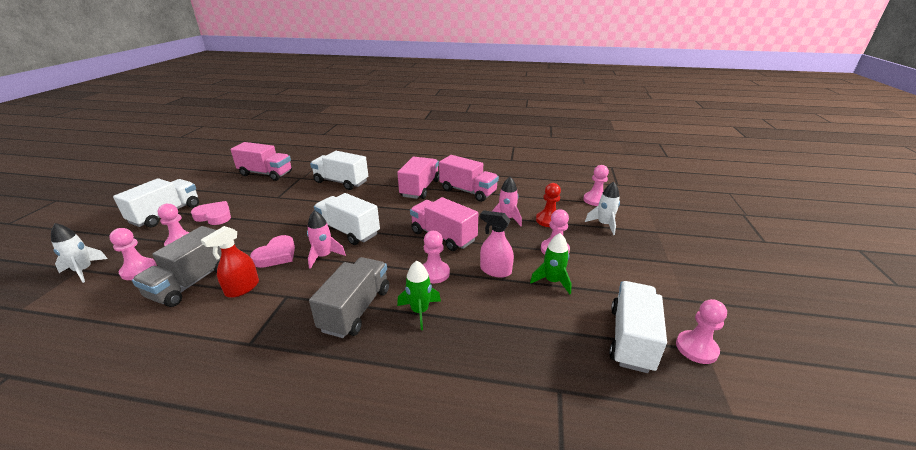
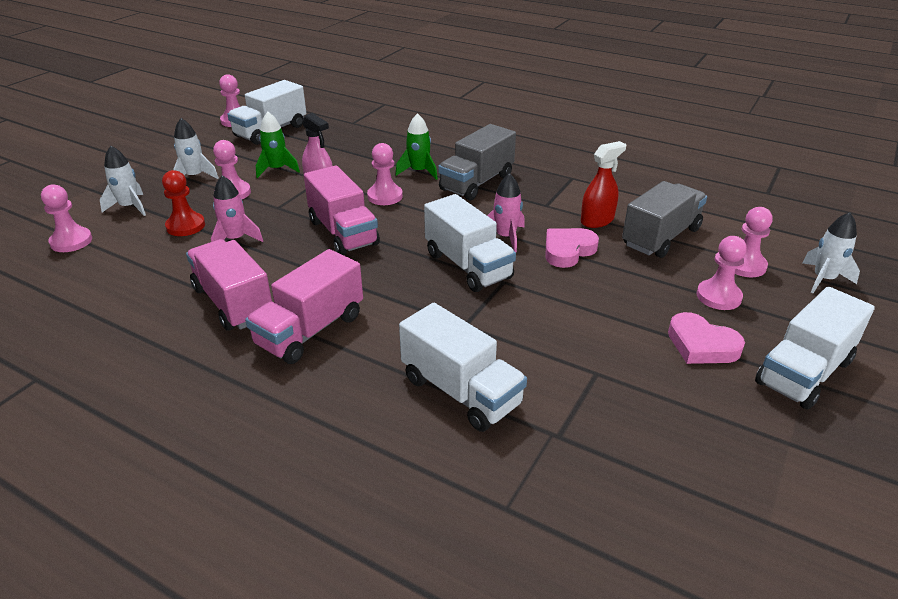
camera: 160 degrees left, 5 degrees up
pink truck [230,142,292,181] -> none
none -> white rocket [173,118,219,179]

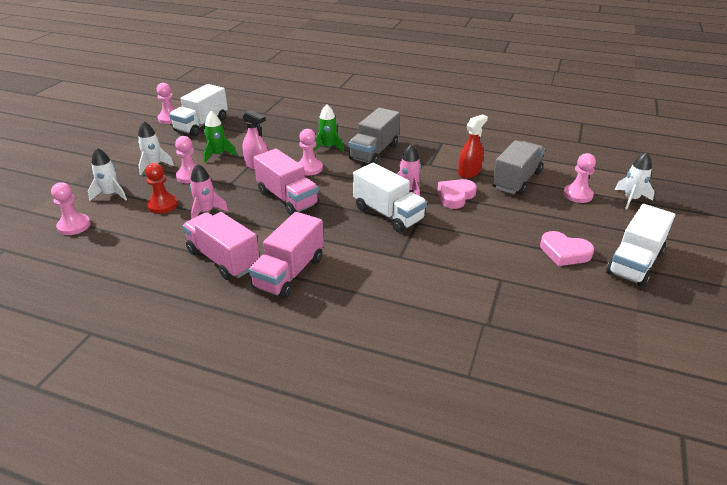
camera: 10 degrees left, 0 degrees up
white truck [399,303,527,432] -> none
pink pawn [696,236,747,310] -> none

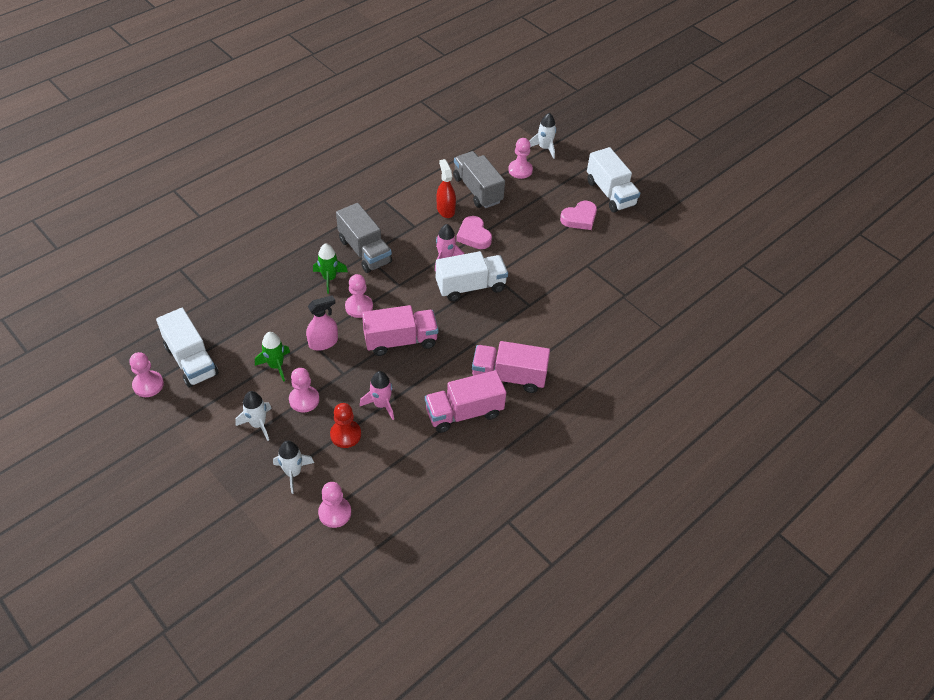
camera: 65 degrees left, 15 degrees up
pink truck [249,212,324,299] -> pink truck turned 135 degrees clockwise [472,341,550,393]

